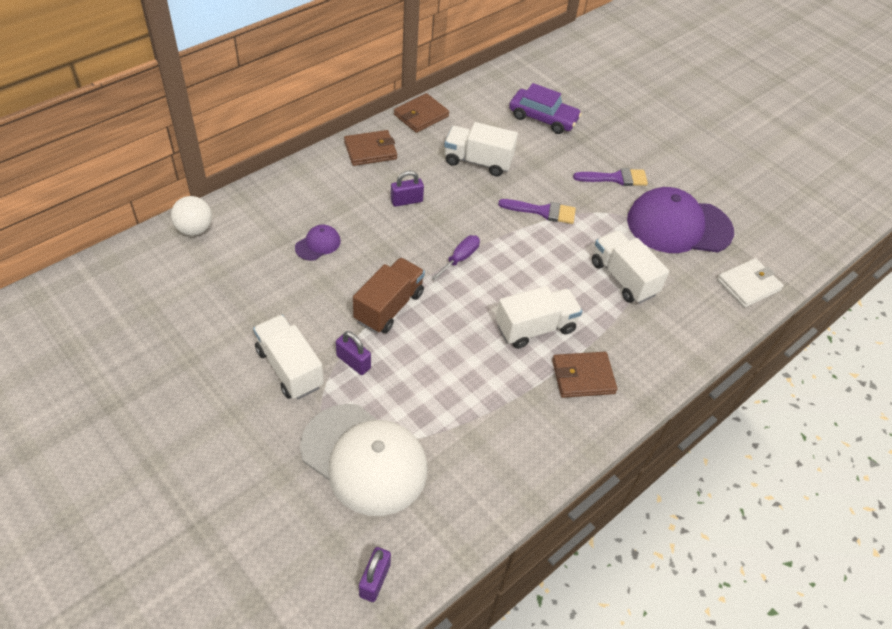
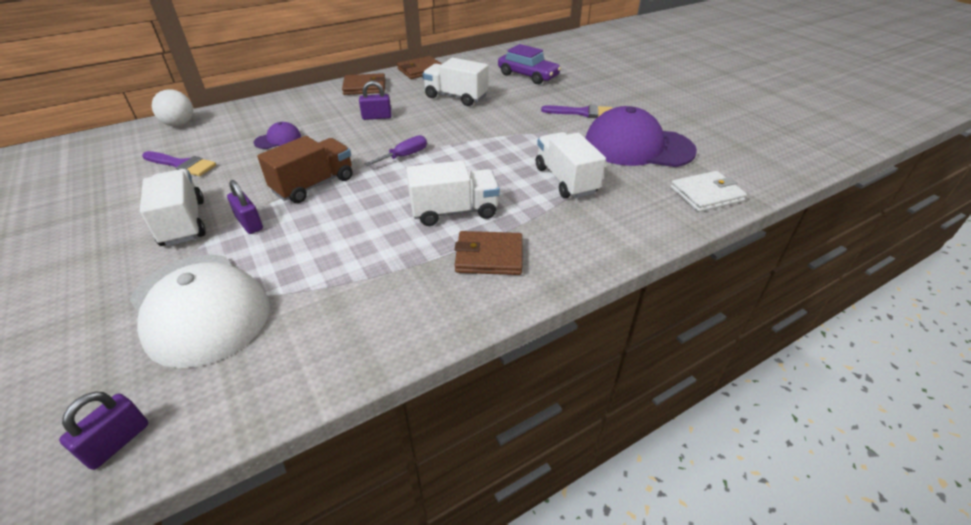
camera: 15 degrees right, 10 degrees down
purple brush [498,199,576,224] -> purple brush moved to [142,151,216,176]

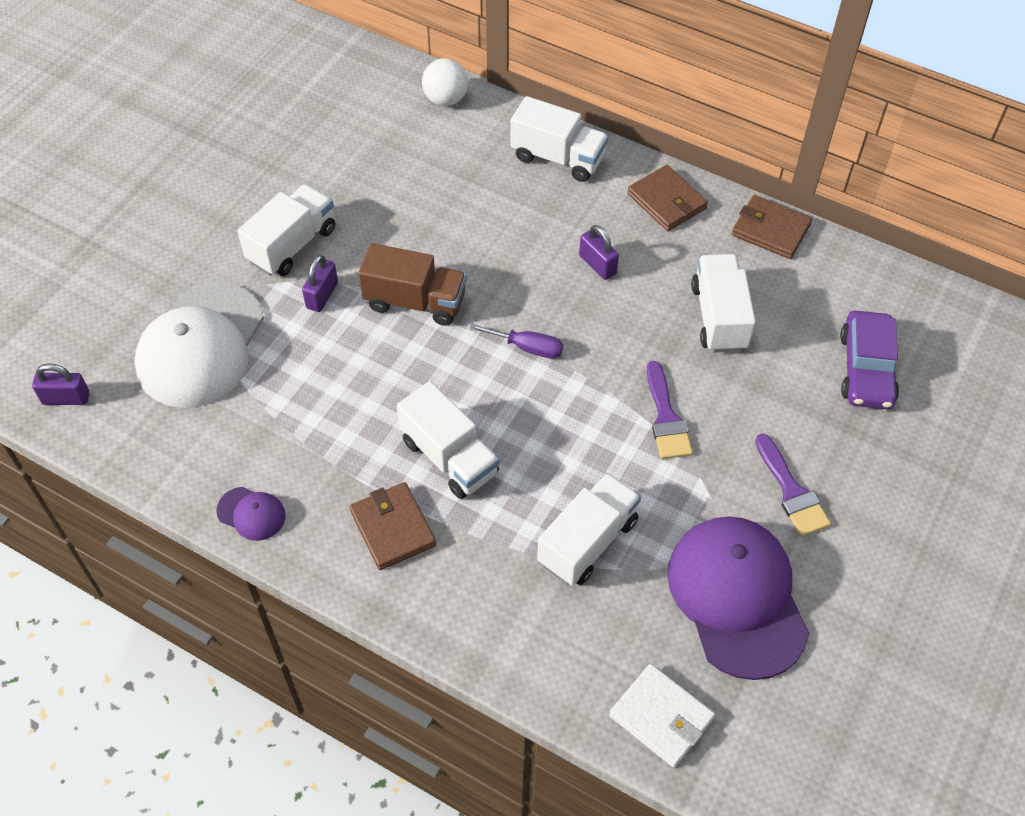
camera: 60 degrees right, 15 degrees up
purple brush [142,151,216,176] -> purple brush moved to [647,361,693,459]
purple cap [254,122,301,149] -> purple cap moved to [216,487,286,541]
none -> white truck [510,96,608,182]

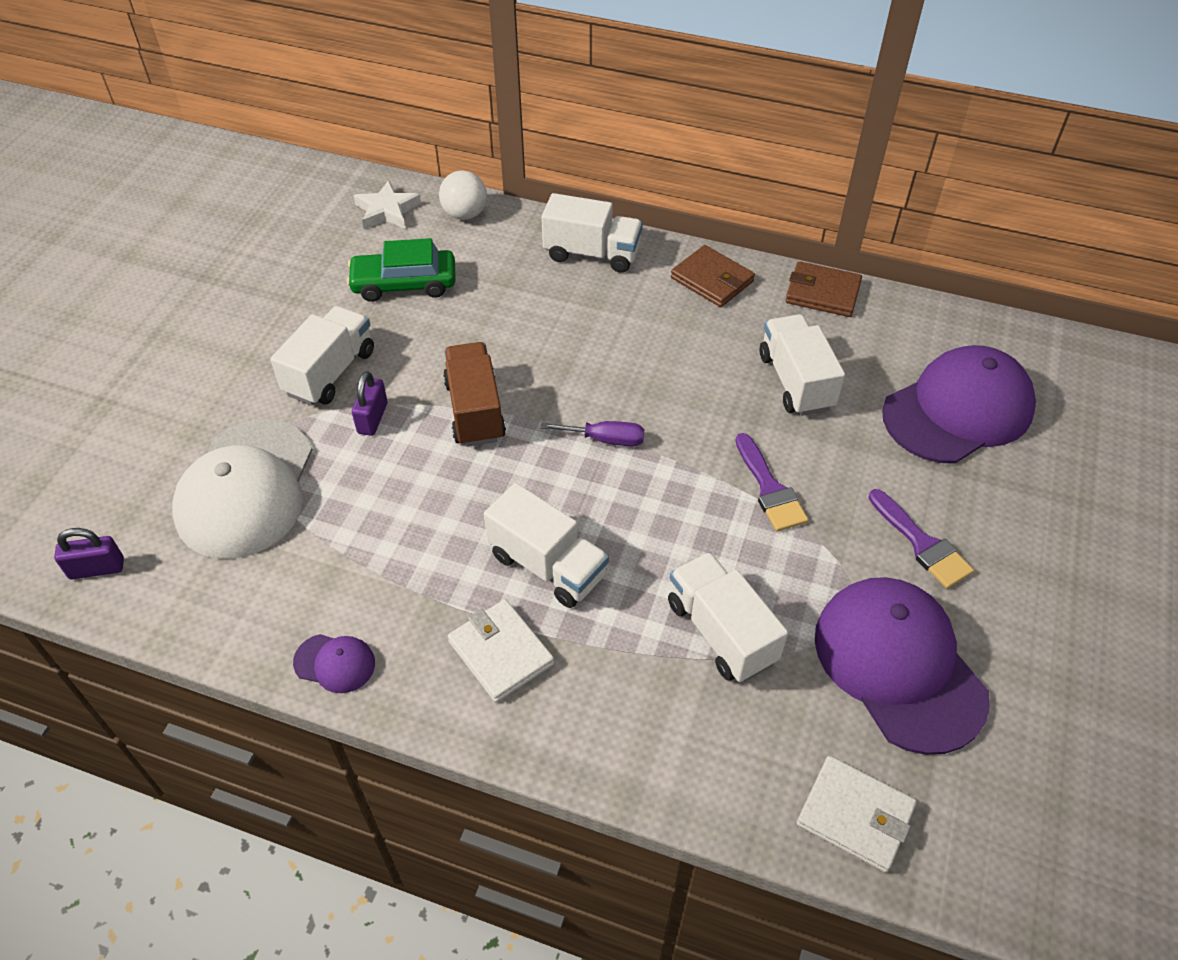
camera: 10 degrees left, 5 degrees down
brown wallet [349,482,436,570] -> white wallet [448,599,554,702]
brown truck [358,243,467,326] -> brown truck turned 105 degrees counterclockwise [443,342,506,447]
white truck [537,473,641,586] -> white truck turned 60 degrees counterclockwise [668,552,788,682]
purple padlock [579,225,619,280] -> none
purple car [840,311,899,409] -> purple cap [882,345,1036,464]
none -> green car [347,238,456,302]
none -> white star [353,180,421,229]

